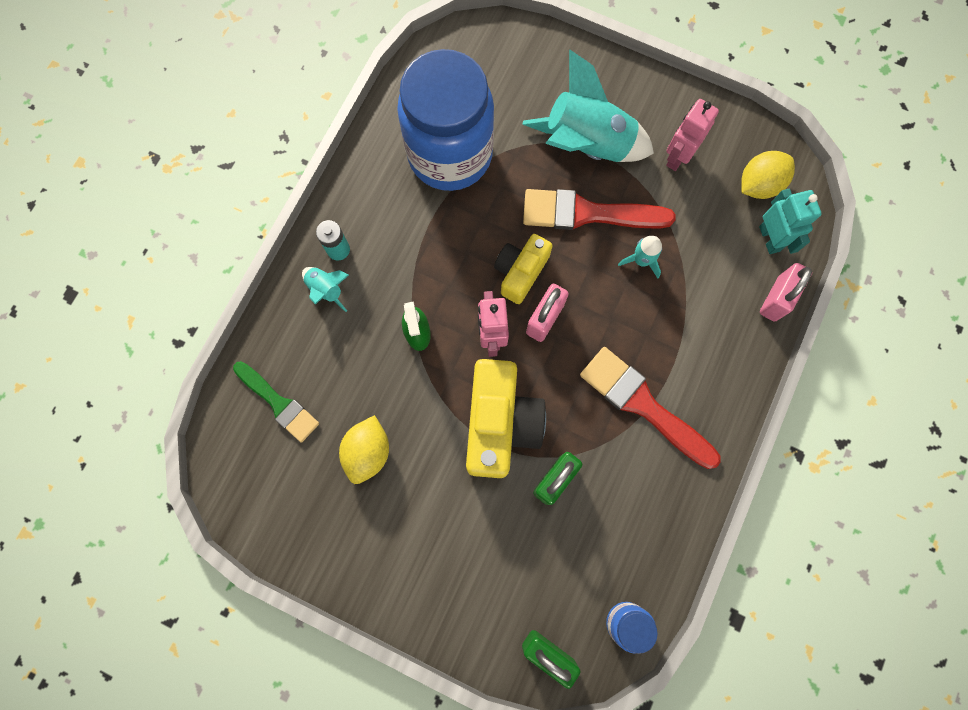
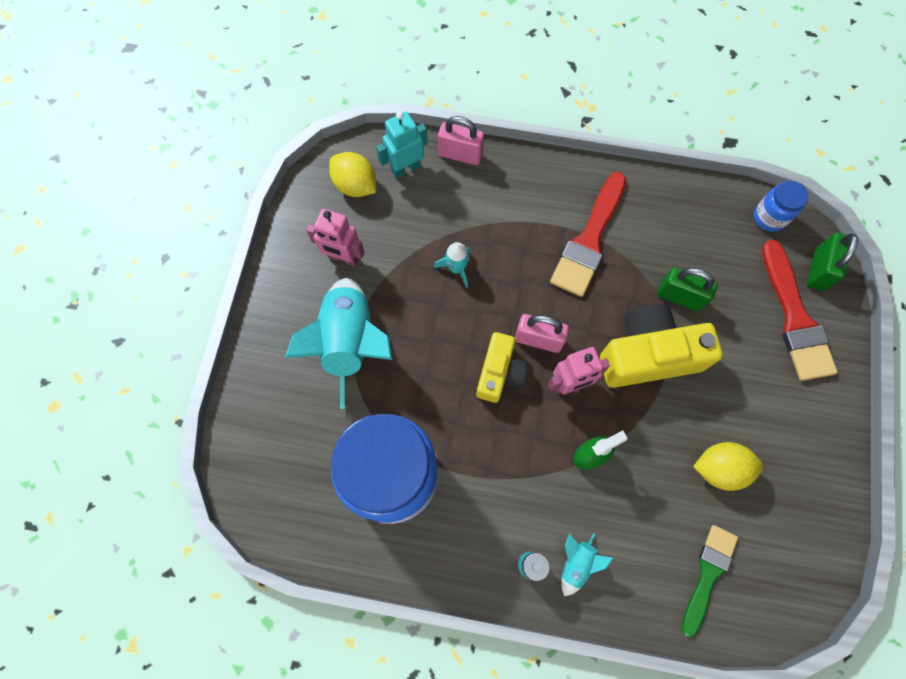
camera: 105 degrees left, 5 degrees down
yellow camera [494,234,553,304] -> yellow camera turned 90 degrees counterclockwise [476,332,528,403]
red brush [523,189,676,230] -> red brush moved to [762,240,837,381]

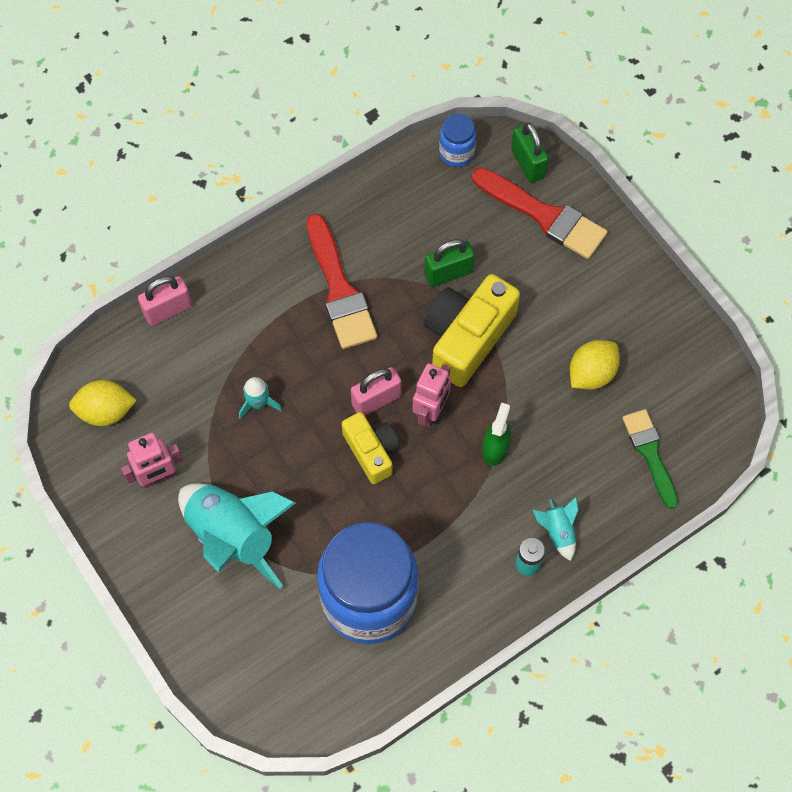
camera: 45 degrees left, 5 degrees down
turquoise robot [376,112,428,179] -> none

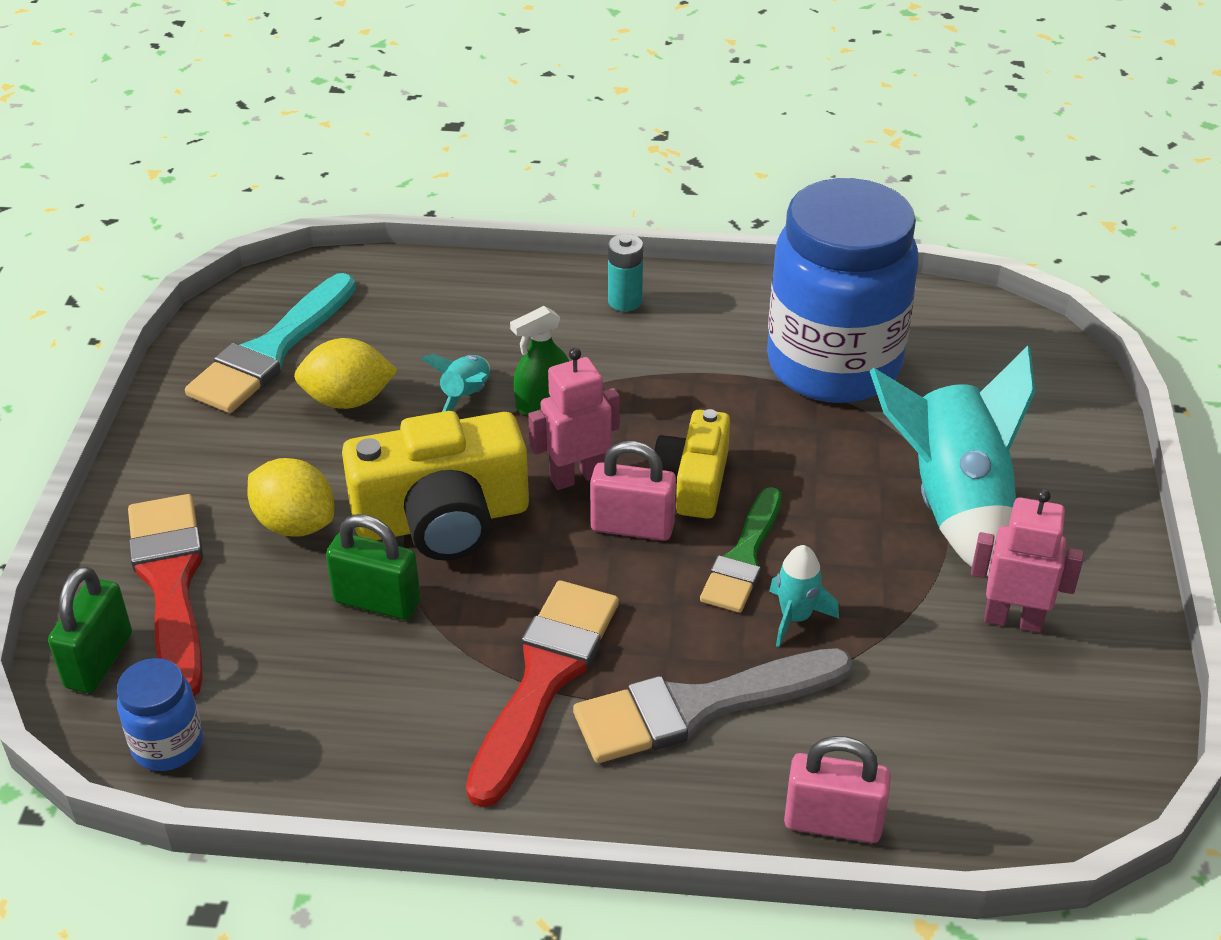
camera: 140 degrees left, 25 degrees down
yellow lemon [69,380,137,426] -> yellow lemon moved to [247,458,334,537]
turquoise rocket [533,497,579,561] -> turquoise rocket moved to [421,354,490,412]
green brush [622,409,678,509] -> green brush moved to [700,487,782,613]
none -> turquoise brush [185,273,356,413]
none -> grey brush [573,648,853,763]

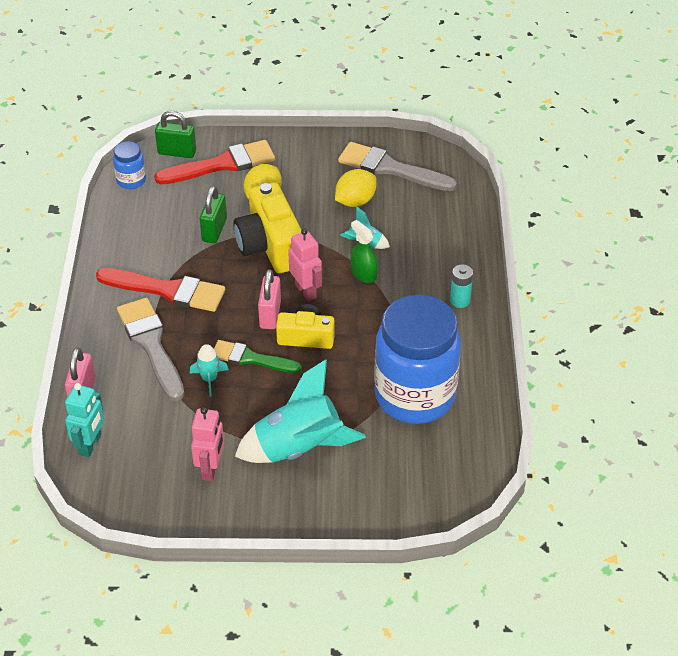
camera: 85 degrees right, 5 degrees up
turquoise brush [185,273,356,413] -> grey brush [338,142,457,191]
yellow lemon [294,338,398,409] -> yellow lemon turned 60 degrees clockwise [335,169,377,207]
none -> turquoise robot [65,383,104,457]

